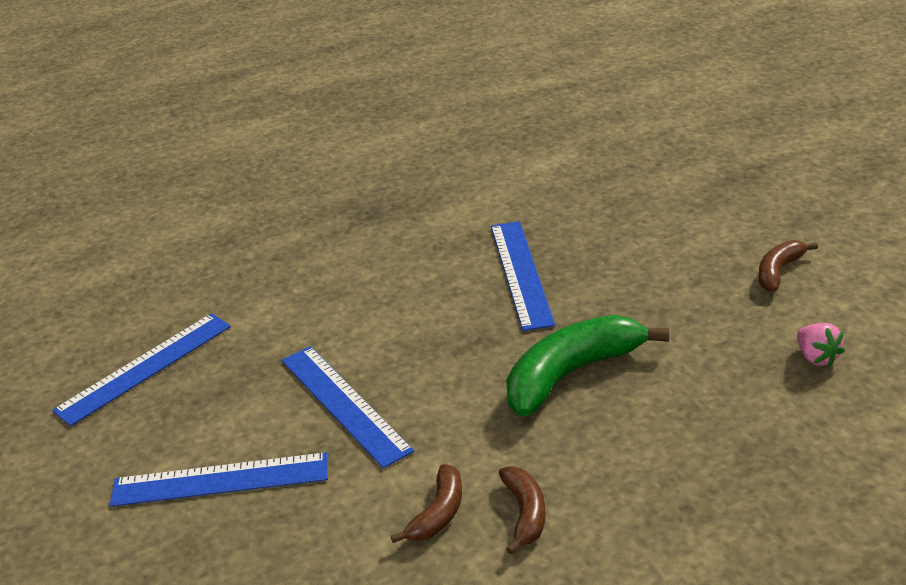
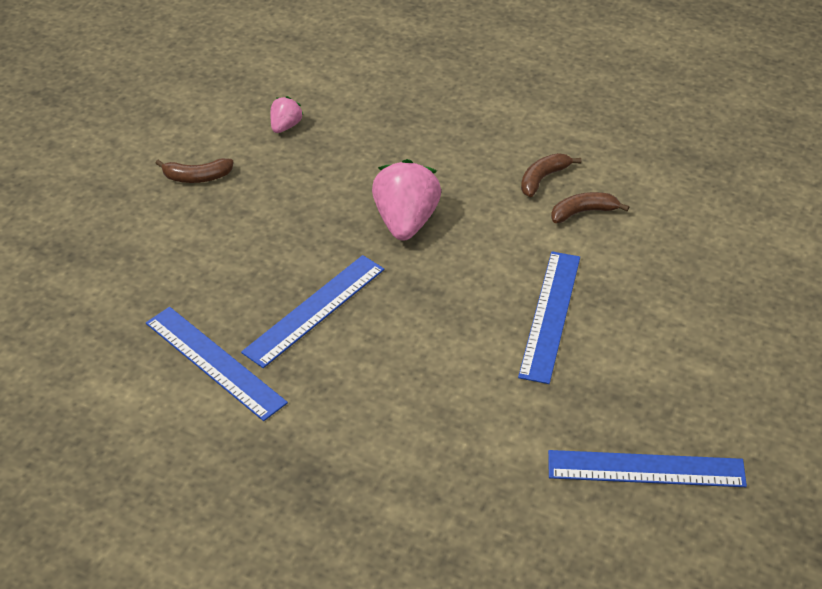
camera: 135 degrees left, 10 degrees up
blue ruler [110,452,328,507] -> blue ruler moved to [146,307,288,421]
green banana [506,315,669,417] -> pink strawberry [372,159,441,241]

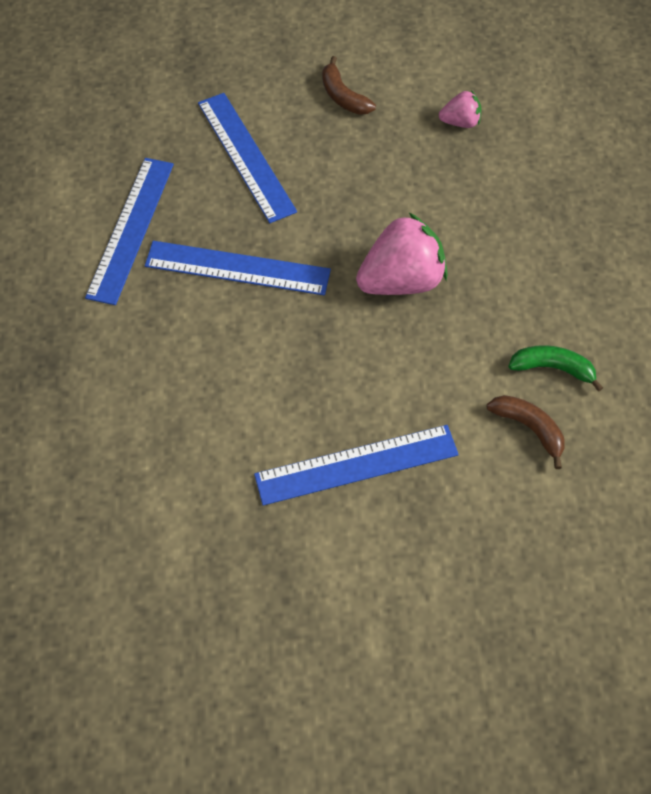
camera: 60 degrees right, 15 degrees up
brown banana [521,153,581,197] -> green banana [508,345,603,392]
blue ruler [548,450,747,487] -> blue ruler moved to [198,93,297,223]

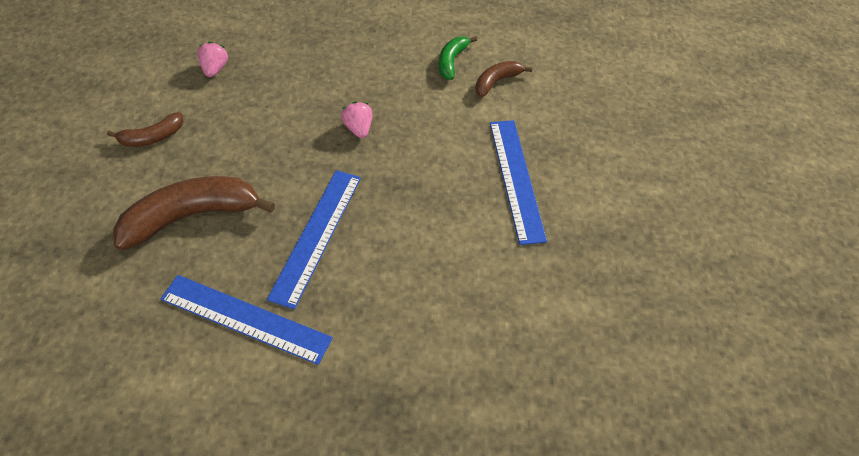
camera: 85 degrees left, 5 degrees down
blue ruler [198,93,297,223] -> brown banana [113,176,275,250]
pink strawberry [356,213,447,295] -> pink strawberry [341,101,373,138], size x0.51

